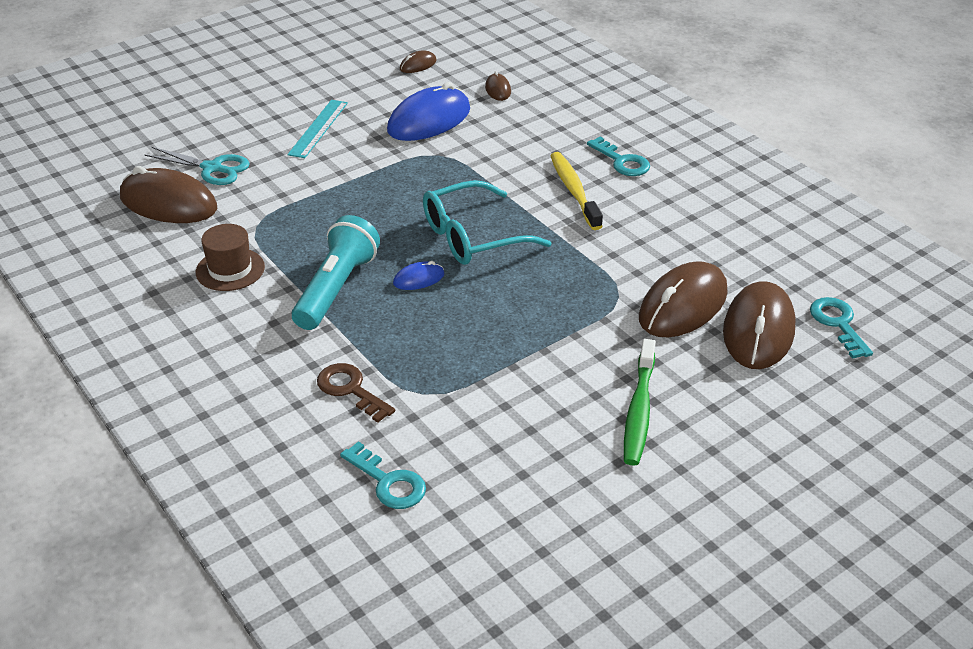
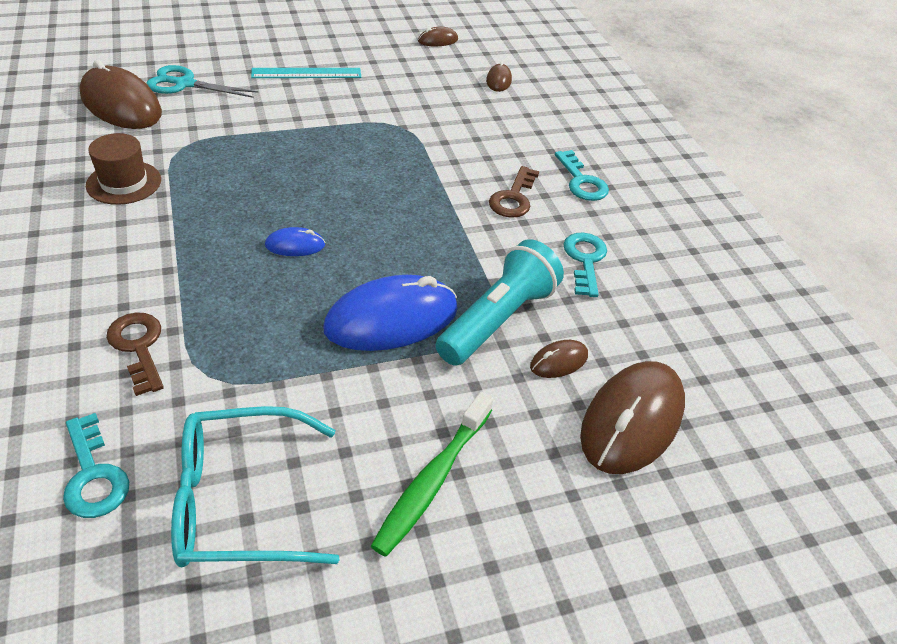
camera: 15 degrees right, 5 degrees up
turquoise scissors [144,147,250,185] -> turquoise scissors turned 150 degrees clockwise [146,65,259,98]
turquoise ruler [288,100,348,158] -> turquoise ruler turned 45 degrees clockwise [251,68,361,78]
turquoise flashlight [292,215,380,330] -> turquoise flashlight moved to [435,239,564,366]
blue mouse [387,82,470,141] -> blue mouse moved to [323,275,458,351]
turquoise glasses [423,180,552,265] -> turquoise glasses moved to [171,406,339,567]
yellow toothbrush [550,152,603,230] -> brown key [489,166,539,218]
brown mouse [639,261,728,337] -> brown mouse [530,340,588,378], size x0.46
turquoise key [810,297,873,359] -> turquoise key moved to [563,233,607,297]

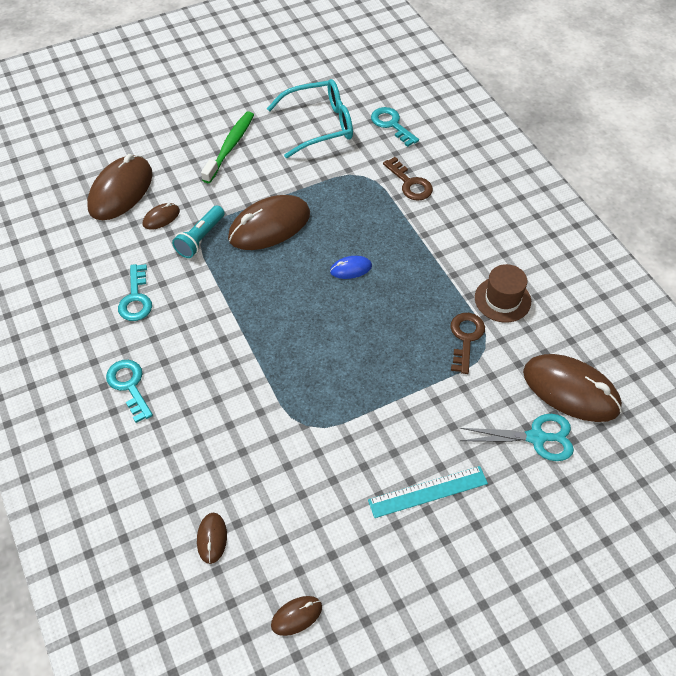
camera: 175 degrees right, 10 degrees up
blue mouse [323,275,458,351] -> brown mouse [228,195,310,250]
turquoise flashlight [435,239,564,366] -> turquoise flashlight [172,206,225,258], size x0.64
brown key [489,166,539,218] -> brown key moved to [450,313,485,374]

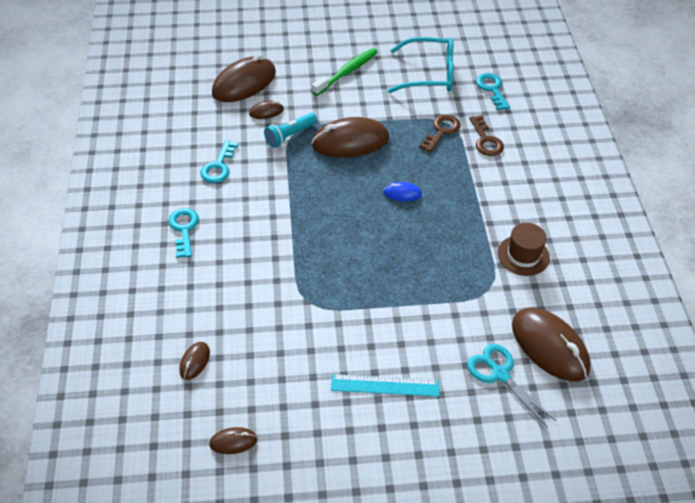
camera: 20 degrees right, 5 degrees down
brown key [450,313,485,374] -> brown key moved to [419,115,461,152]
turquoise scissors [460,414,574,461] -> turquoise scissors turned 150 degrees counterclockwise [467,344,556,427]

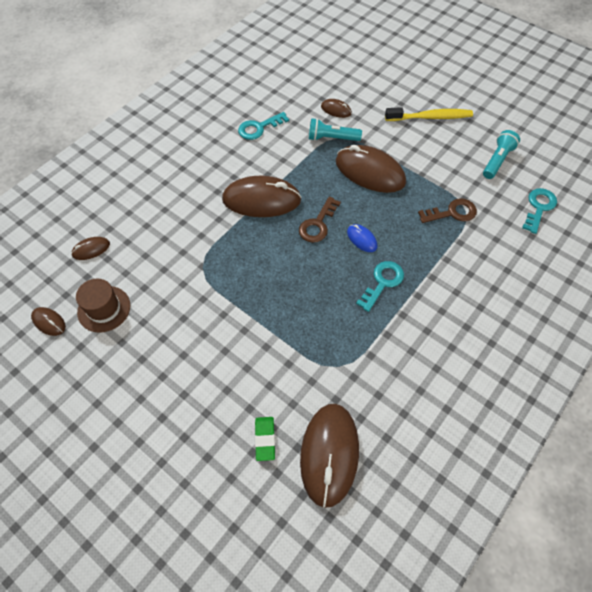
camera: 45 degrees right, 10 degrees up
turquoise key [168,208,199,258] -> turquoise key moved to [356,261,404,312]
brown mouse [212,54,276,102] -> brown mouse moved to [222,176,302,217]
green toothbrush [312,48,378,96] -> yellow toothbrush [385,107,473,121]
turquoise ruler [331,374,439,397] -> none
turquoise glasses [388,37,454,93] -> turquoise flashlight [483,130,520,179]
turquoise scissors [467,344,556,427] -> green eraser [255,417,275,461]
brown key [469,115,504,156] -> brown key moved to [299,197,341,243]
brown hat [498,223,550,276] -> brown hat moved to [76,279,130,333]

